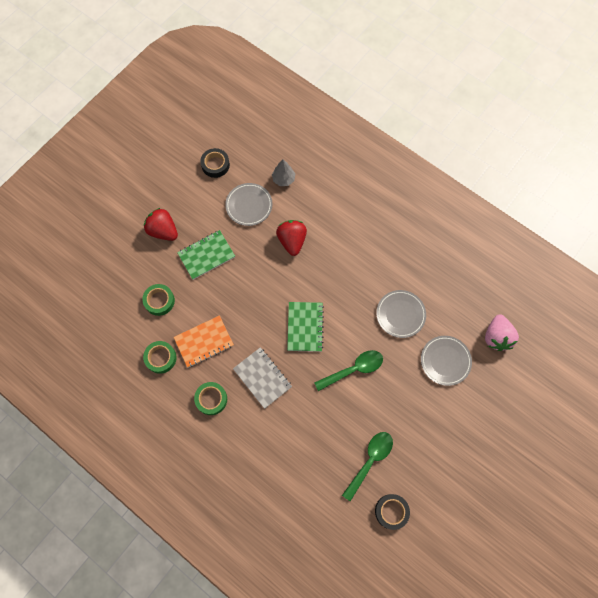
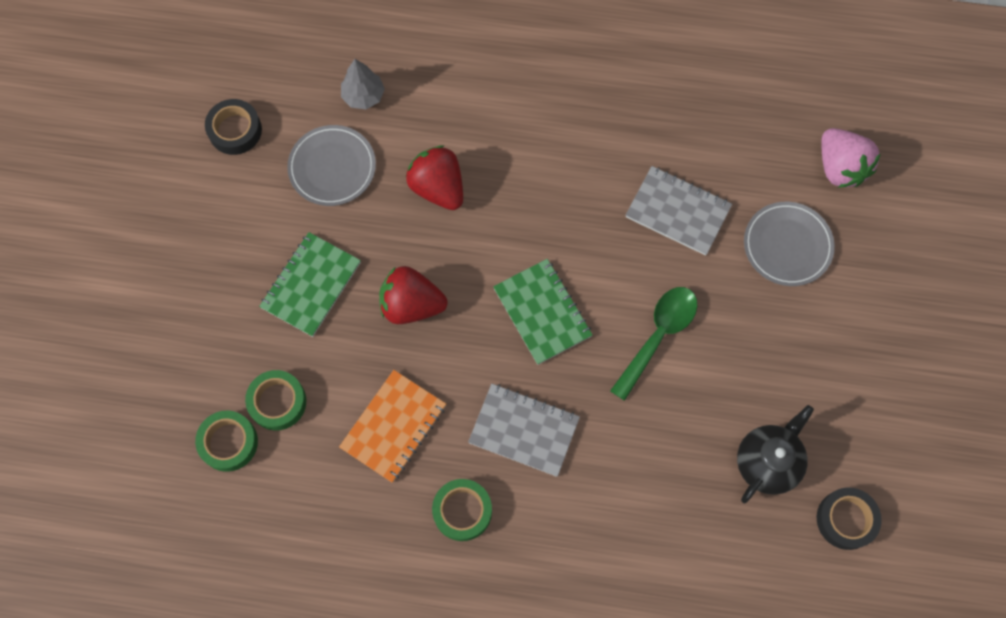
camera: 30 degrees left, 0 degrees up
green tape [143,341,177,374] -> green tape moved to [195,411,258,472]
red strawberry [144,208,178,241] -> red strawberry moved to [379,266,448,324]
green spoon [342,432,393,501] -> black teapot [737,405,814,503]
grey plate [376,290,426,338] -> grey notebook [626,166,732,255]

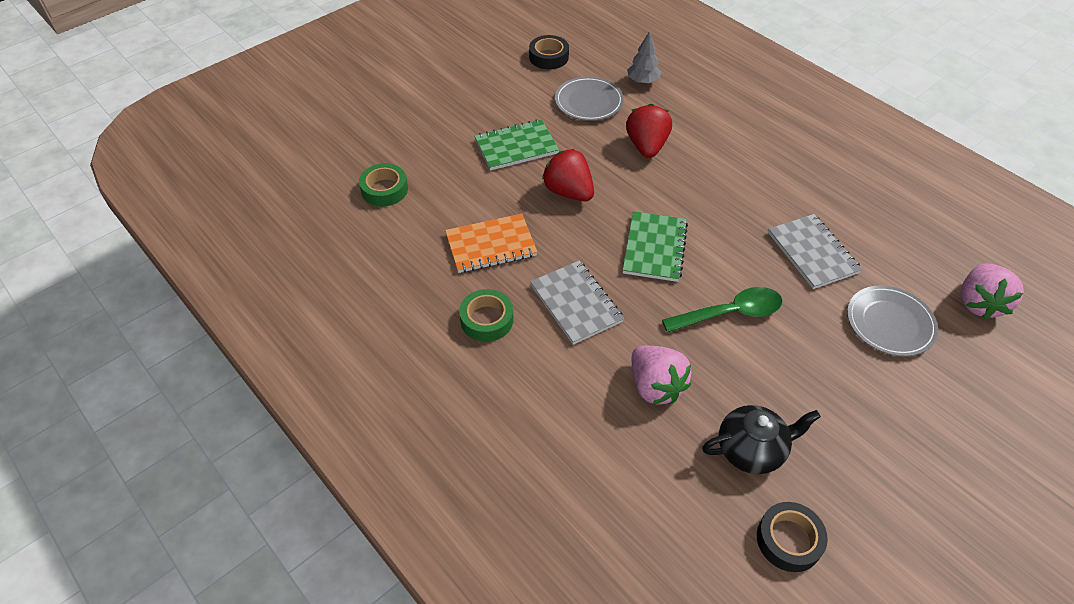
camera: 40 degrees right, 20 degrees down
green tape [245,370,306,430] -> none
none -> pink strawberry [632,346,691,404]

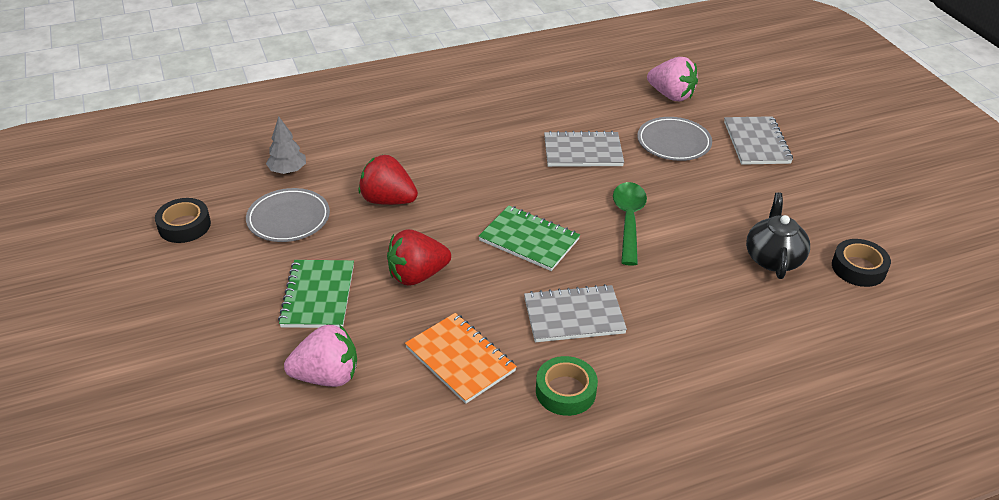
camera: 70 degrees left, 10 degrees down
green tape [359,163,408,206] -> none
orange notebook [445,214,537,273] -> orange notebook turned 45 degrees counterclockwise [405,313,517,404]
pink strawberry [632,346,691,404] -> pink strawberry moved to [284,324,357,387]
none -> grey notebook [724,116,793,165]

